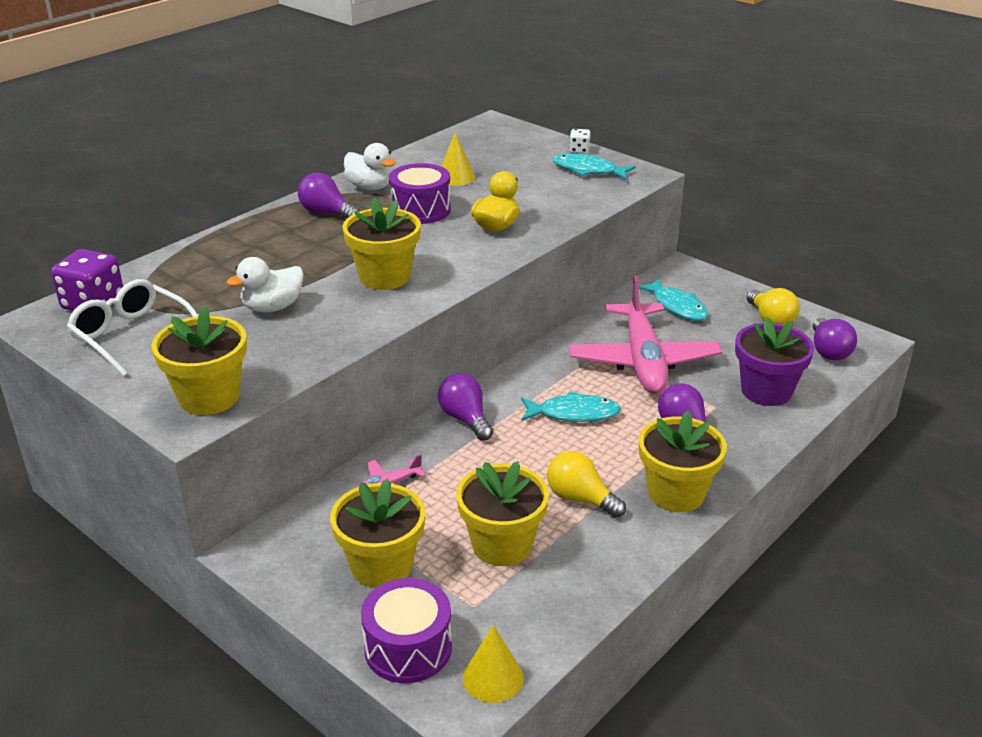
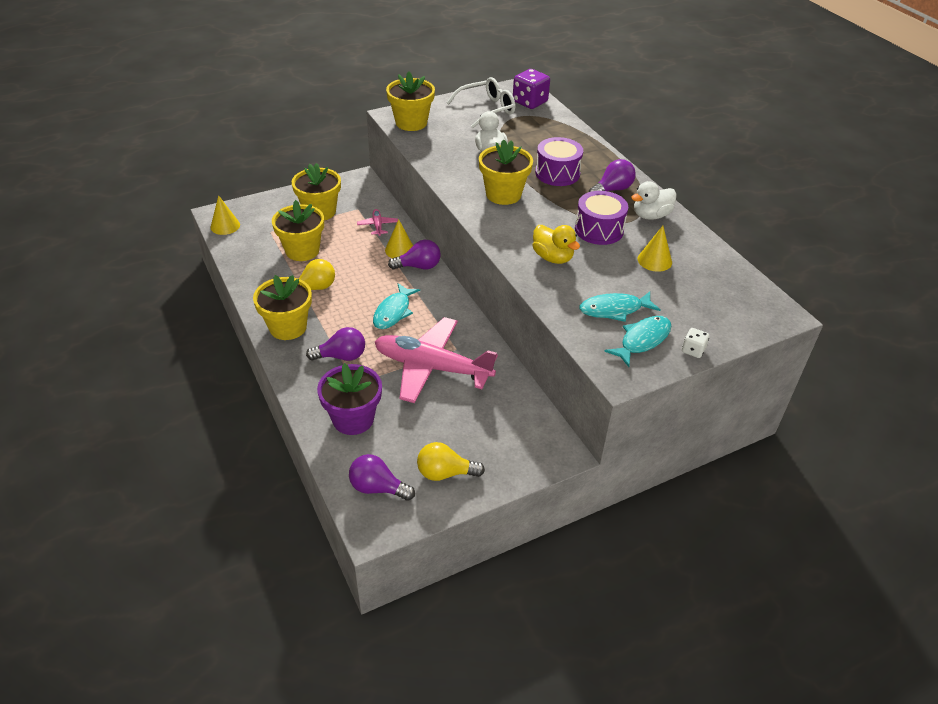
camera: 110 degrees right, 10 degrees up
purple drum [361,578,452,683] -> purple drum moved to [535,137,583,186]
turquoise fish [639,278,708,321] -> turquoise fish moved to [580,291,661,322]
none -> yellow cone [385,219,413,258]

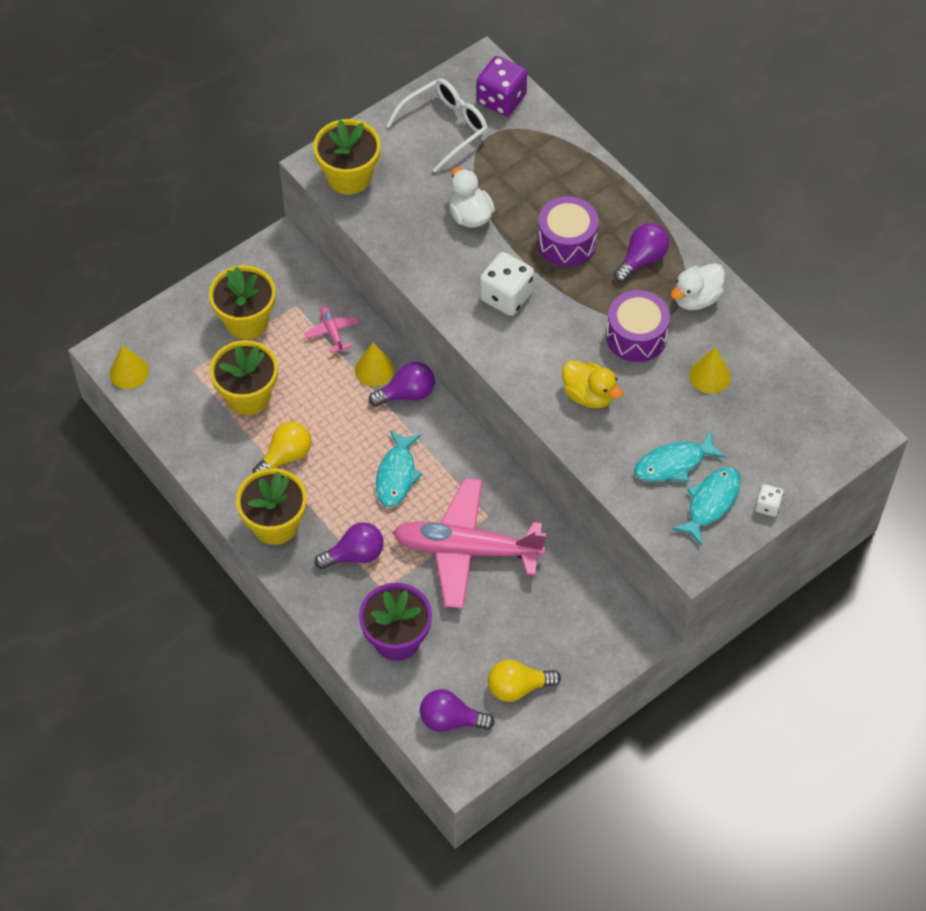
camera: 10 degrees left, 15 degrees up
yellow flower pot [479,140,533,205] -> white dice [480,252,534,316]

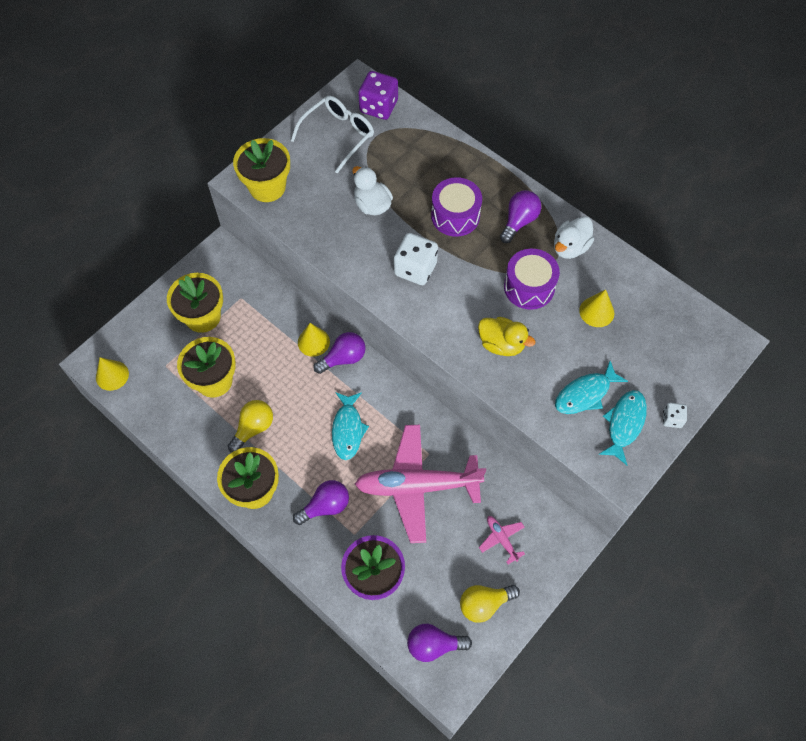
camera: 10 degrees left, 5 degrees up
pink plane [305,306,359,353] -> pink plane moved to [479,516,525,564]

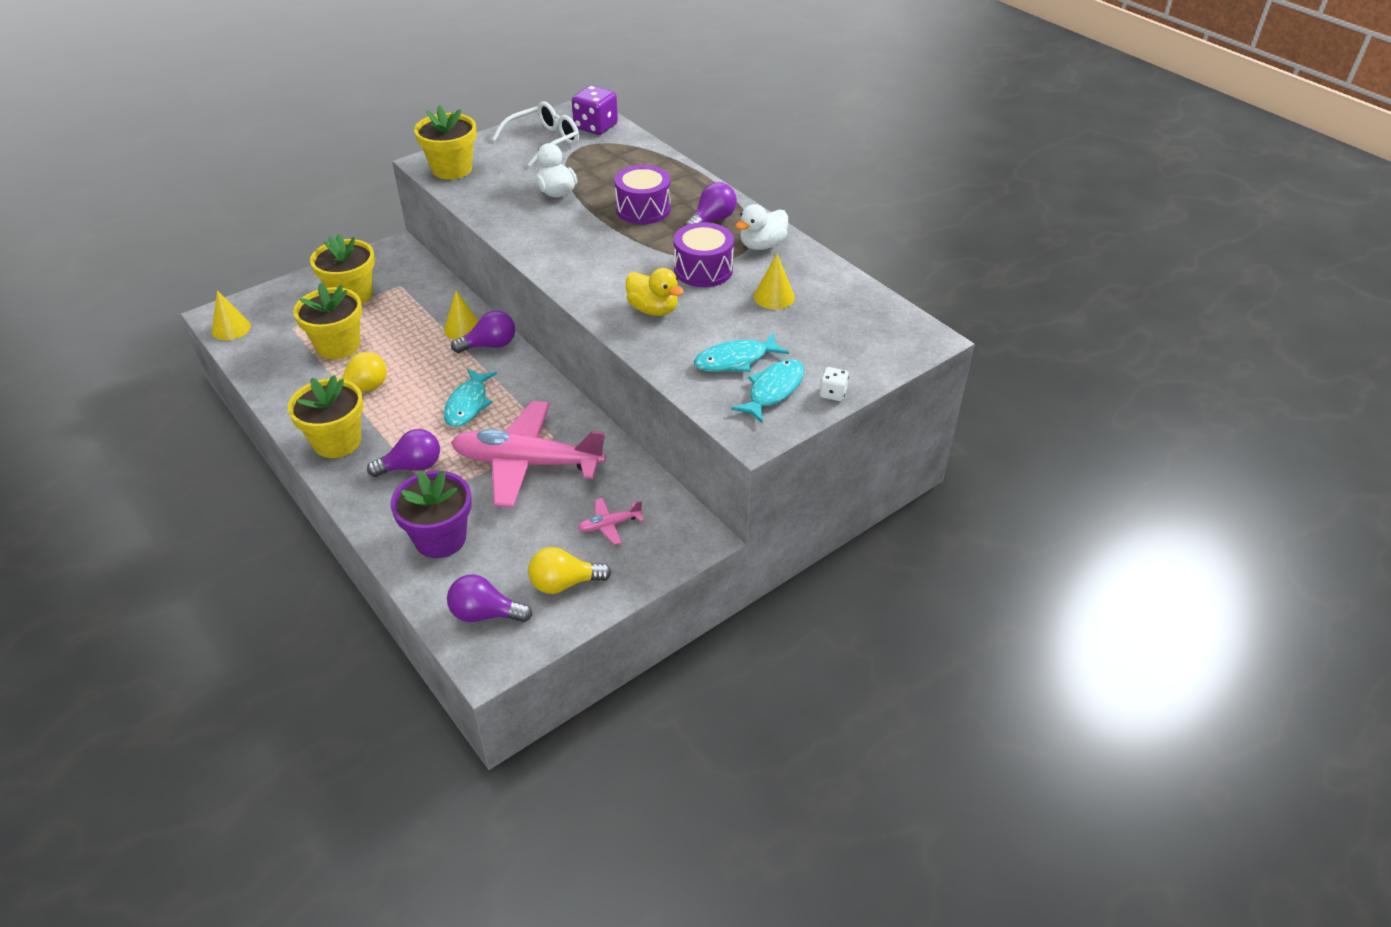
camera: 10 degrees right, 20 degrees down
white dice [394,233,438,285] -> none
pink plane [479,516,525,564] -> pink plane turned 90 degrees counterclockwise [578,498,644,545]

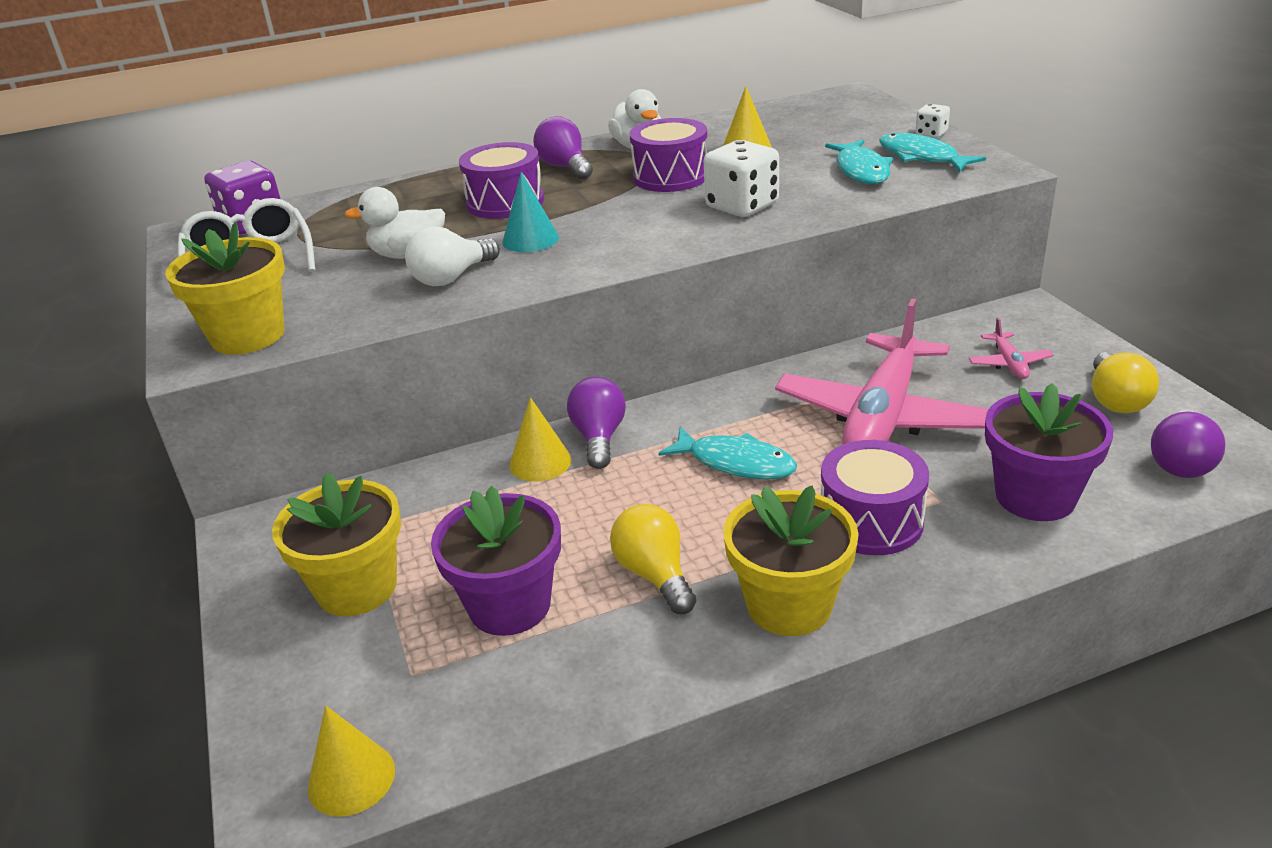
camera: 70 degrees left, 10 degrees down
yellow flower pot [293,282,362,360] -> purple flower pot [431,486,561,636]
purple light bulb [367,429,440,477] -> purple drum [821,440,929,555]
yellow duck [626,268,684,316] -> white dice [704,140,779,217]
none -> white light bulb [405,226,500,286]
none -> turquoise cone [502,172,559,252]

